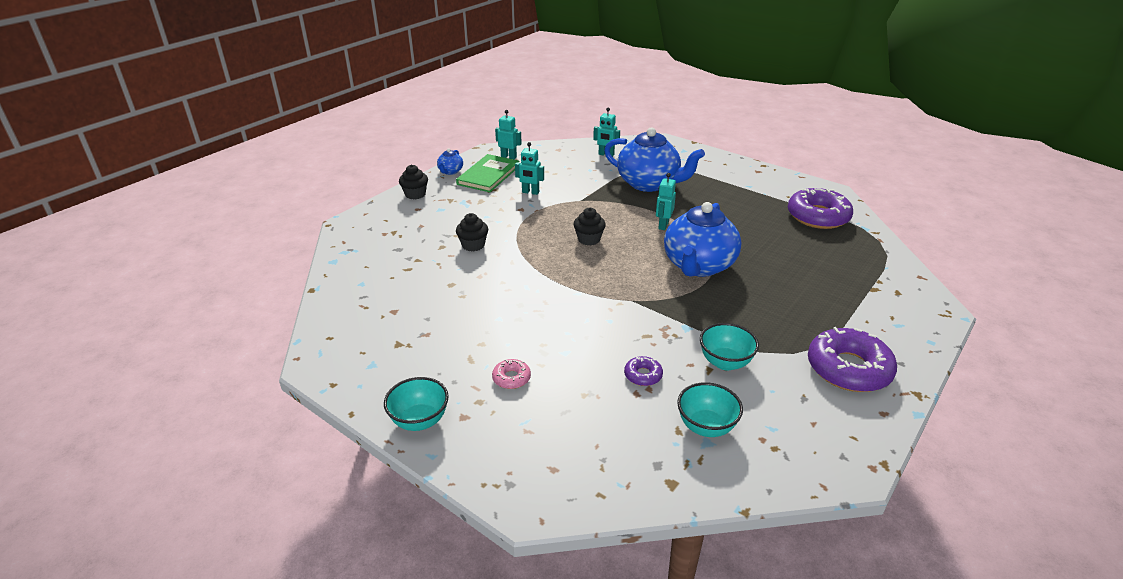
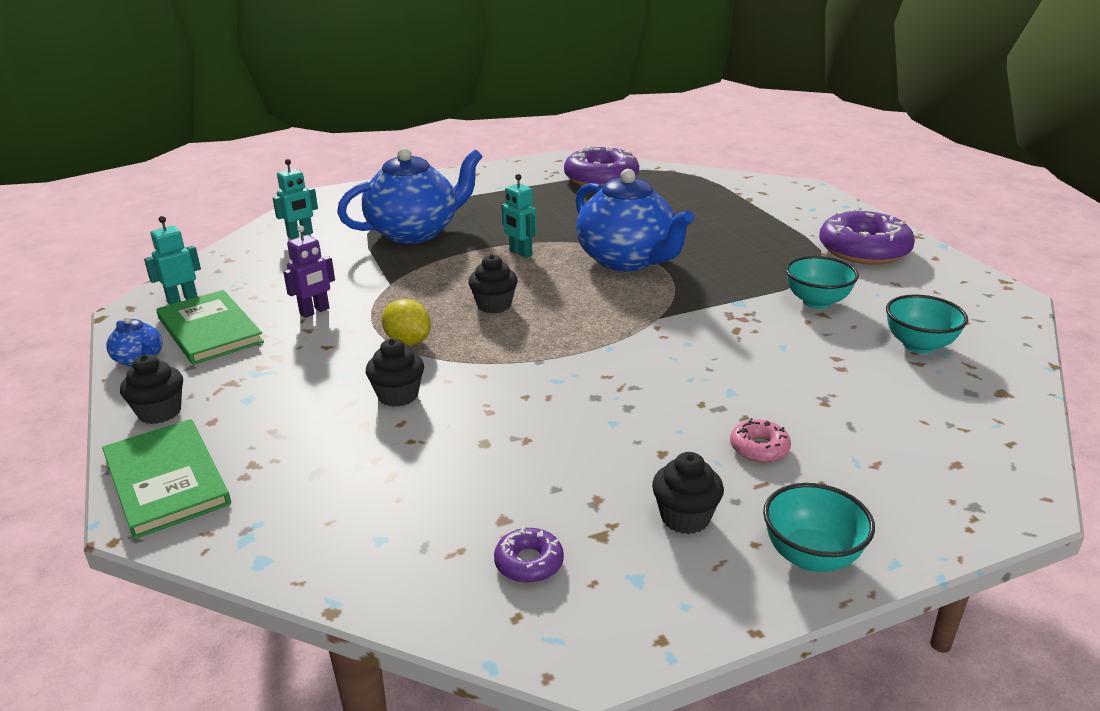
camera: 60 degrees left, 5 degrees down
turquoise robot [515,142,544,195] -> purple robot [283,225,335,318]
purple donut [624,356,663,386] -> purple donut moved to [494,526,564,583]
none -> green book [102,419,231,539]
none -> yellow lemon [382,299,431,345]
none -> black cupcake [652,452,724,534]

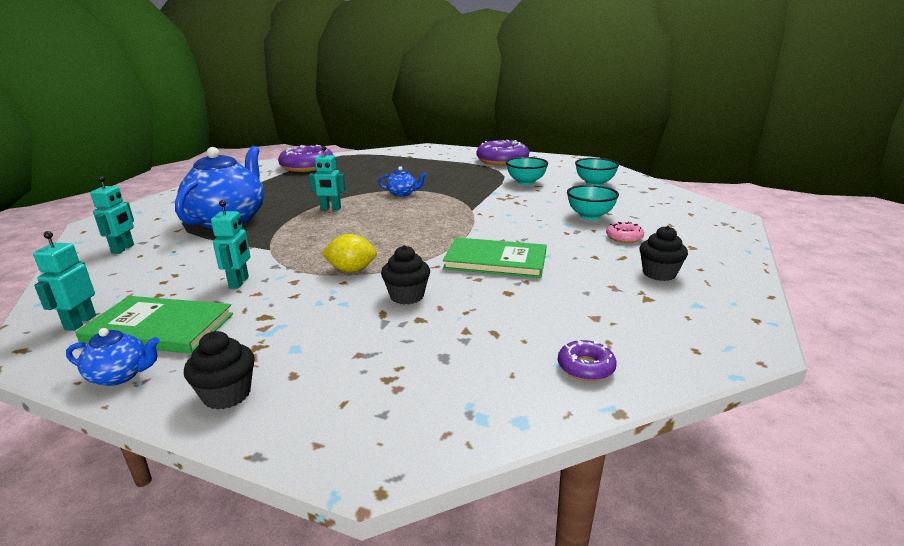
camera: 45 degrees left, 5 degrees down
green book [102,419,231,539] -> green book moved to [443,237,547,278]
purple robot [283,225,335,318] -> turquoise robot [211,200,250,288]
black cupcake [468,254,518,313] -> none
purple donut [494,526,564,583] -> purple donut moved to [558,340,617,381]
blue teapot [575,169,694,271] -> blue teapot [378,166,427,197], size x0.43
turquoise bowl [763,483,875,572] -> turquoise bowl moved to [567,185,619,220]

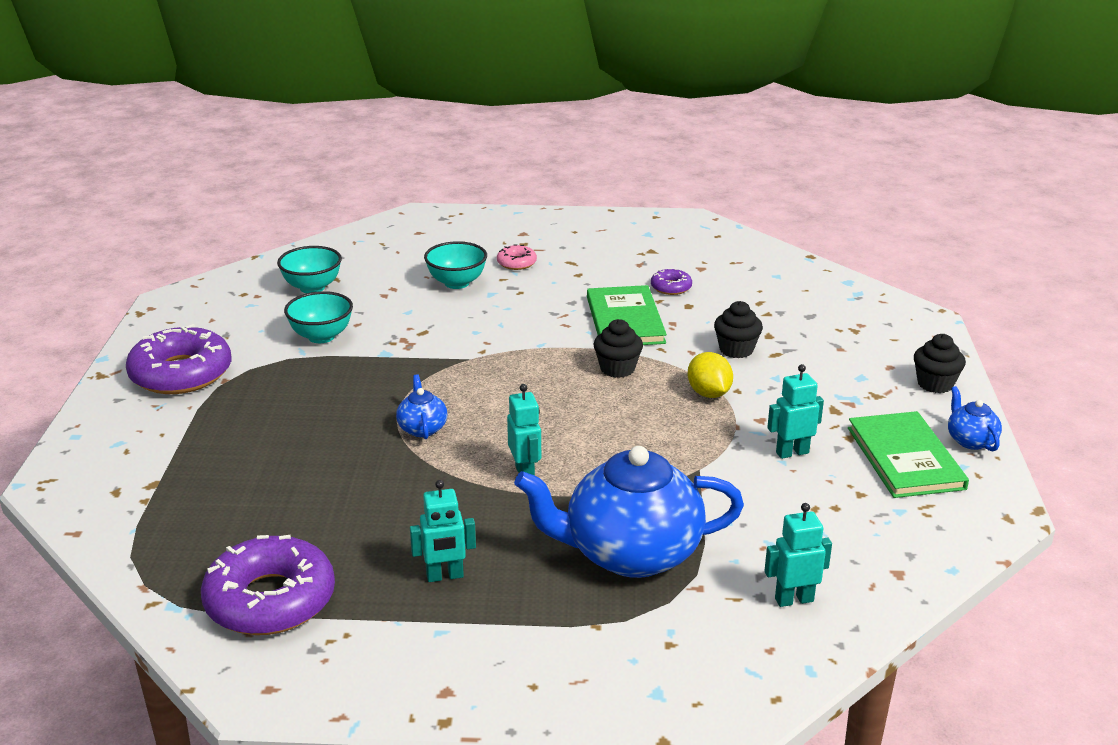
camera: 110 degrees left, 5 degrees up
turquoise robot [33,231,96,331] -> turquoise robot moved to [410,480,476,582]
purple donut [558,340,617,381] -> purple donut moved to [651,268,692,295]
black cupcake [639,226,688,281] -> black cupcake moved to [594,319,643,378]

